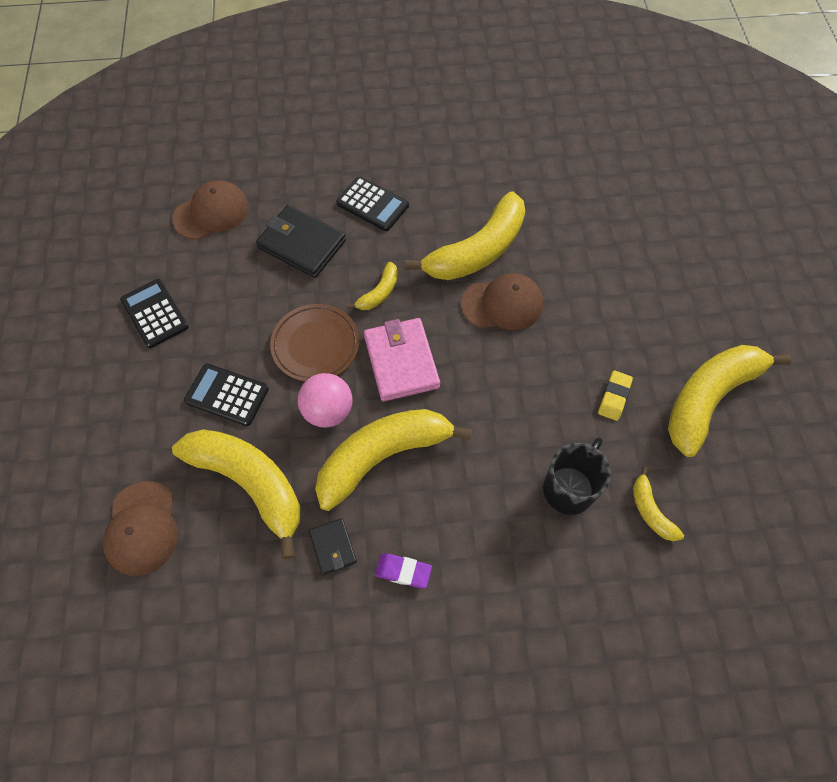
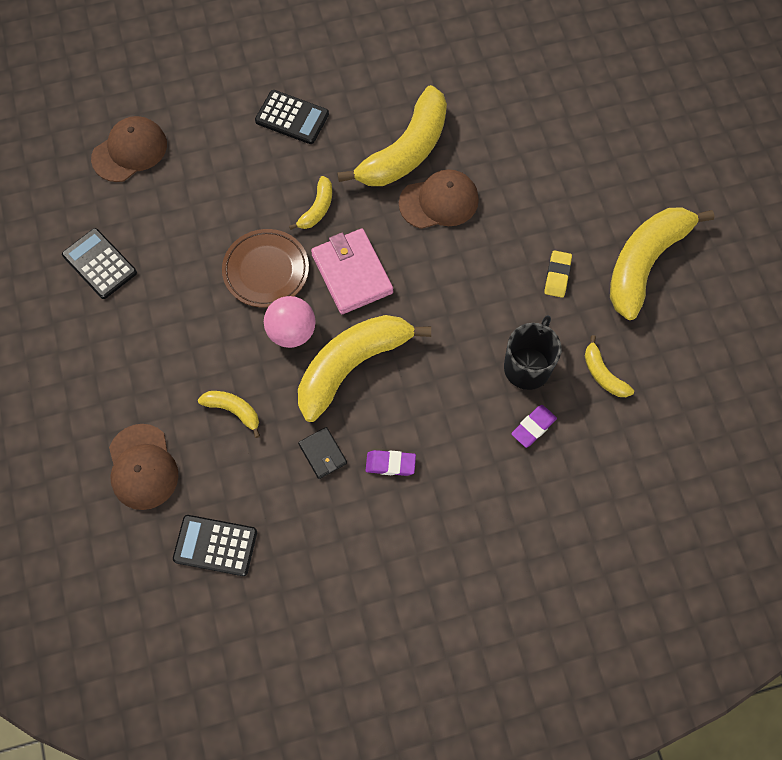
camera: 10 degrees left, 5 degrees up
yellow banana [172,429,300,559] -> yellow banana [198,391,260,438], size x0.46
black calculator [184,363,269,426] -> black calculator moved to [173,515,257,576]
black wallet [256,205,346,278] -> none
none -> purple eraser [511,405,557,448]

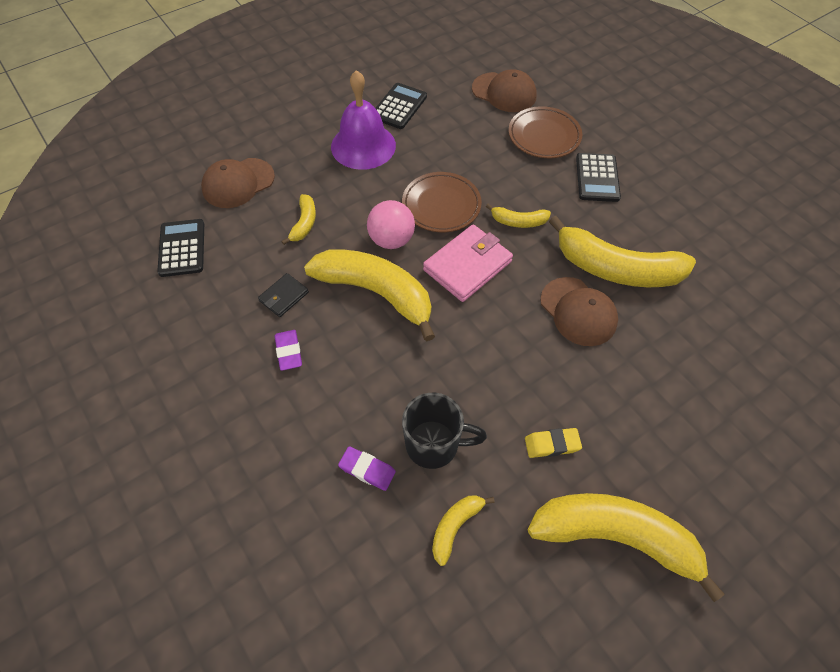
camera: 70 degrees right, 10 degrees down
none -> purple bell [331,70,396,170]
none -> brown plate [508,106,582,158]

